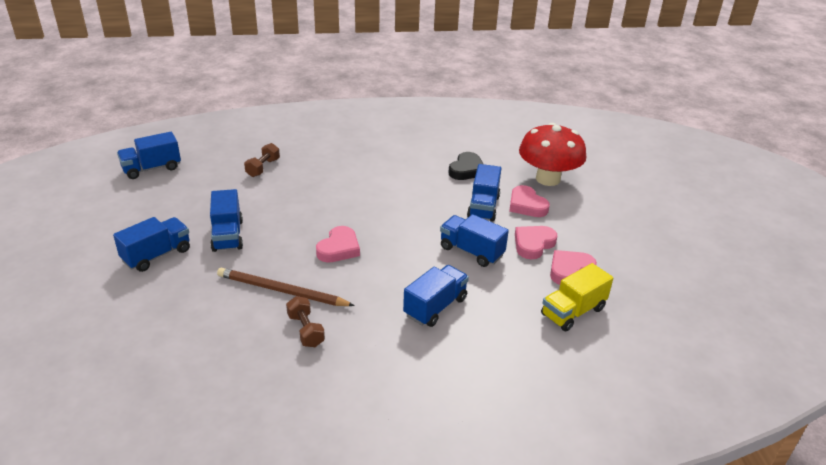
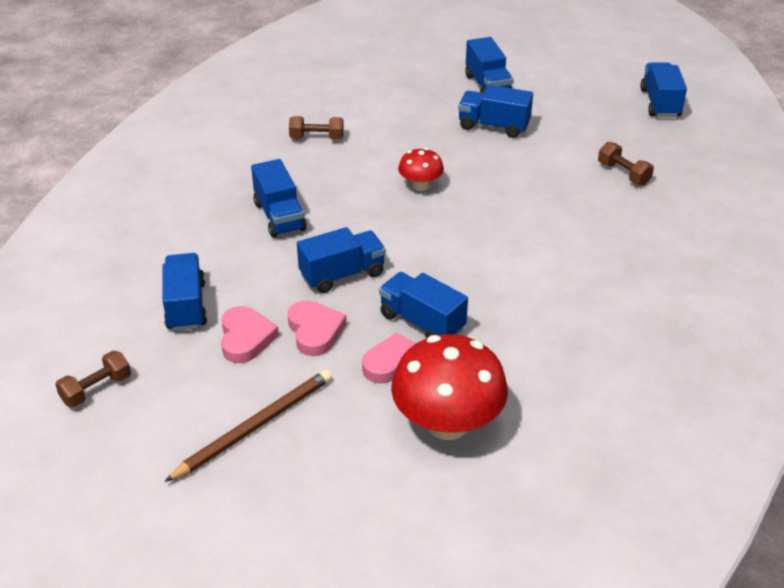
camera: 120 degrees right, 5 degrees up
brown pencil [217,268,355,306] -> brown pencil moved to [164,370,332,482]
pink heart [316,226,360,263] -> red mushroom [398,148,444,191]
black heart [448,152,483,180] -> none
yellow truck [541,263,613,331] -> blue truck [162,253,207,331]
none -> brown dumbbell [55,351,131,408]

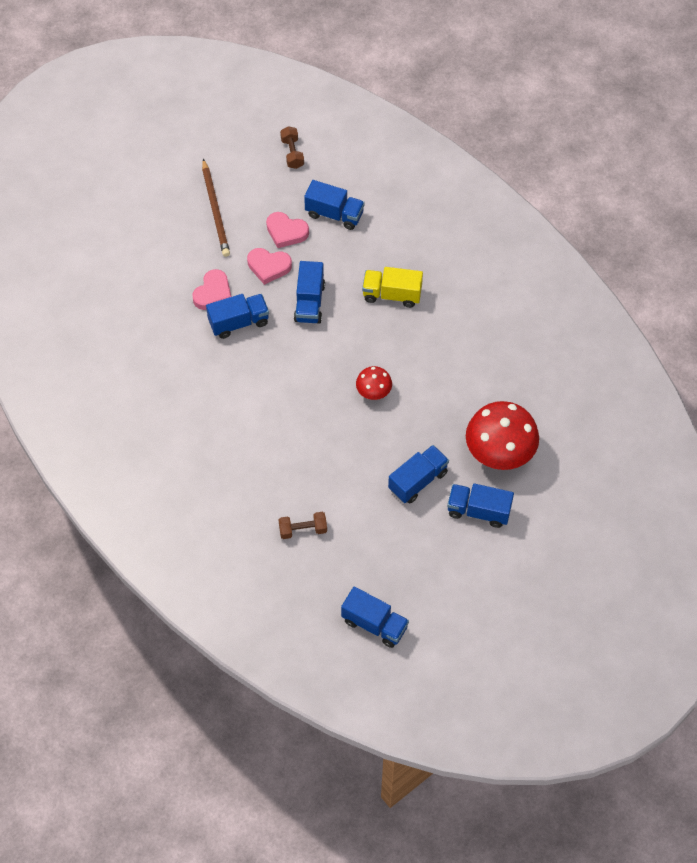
camera: 120 degrees right, 20 degrees up
blue truck [251,159,307,238] -> yellow truck [362,267,423,308]
brown dumbbell [289,116,344,140] -> none
red mushroom [391,334,508,440] -> red mushroom moved to [466,401,539,470]

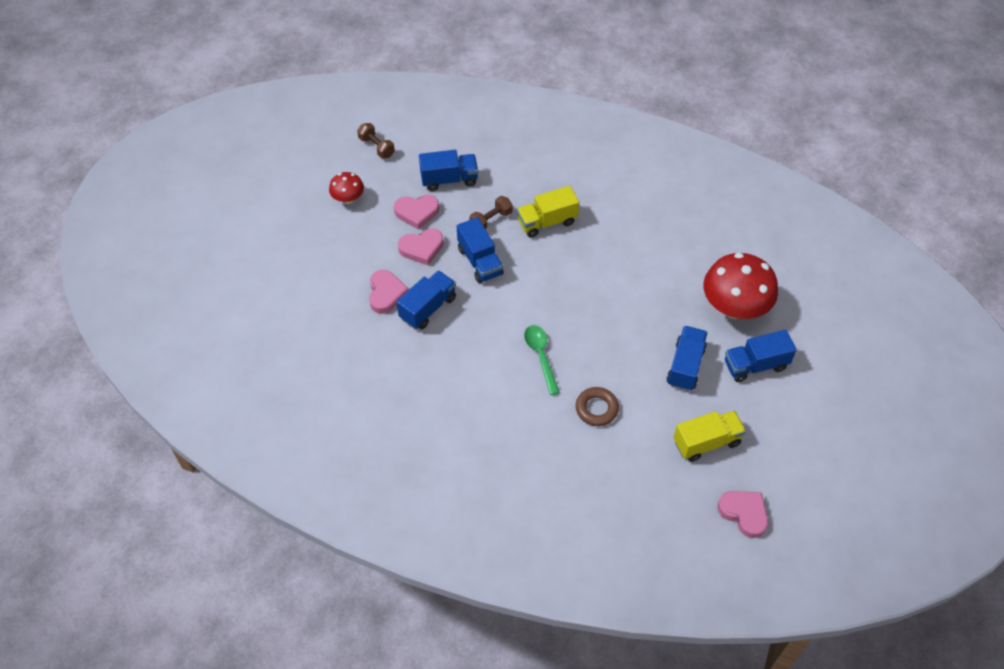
camera: 30 degrees left, 5 degrees down
brown pencil [202,159,230,257] -> none
brown dumbbell [278,512,327,539] -> brown dumbbell moved to [469,196,513,229]
blue truck [341,587,409,648] -> pink heart [717,491,768,538]
red mushroom [356,366,392,400] -> red mushroom moved to [329,172,364,204]
none -> green spoon [524,325,560,395]
none -> brown ring [576,387,619,426]
none -> yellow truck [674,410,746,462]

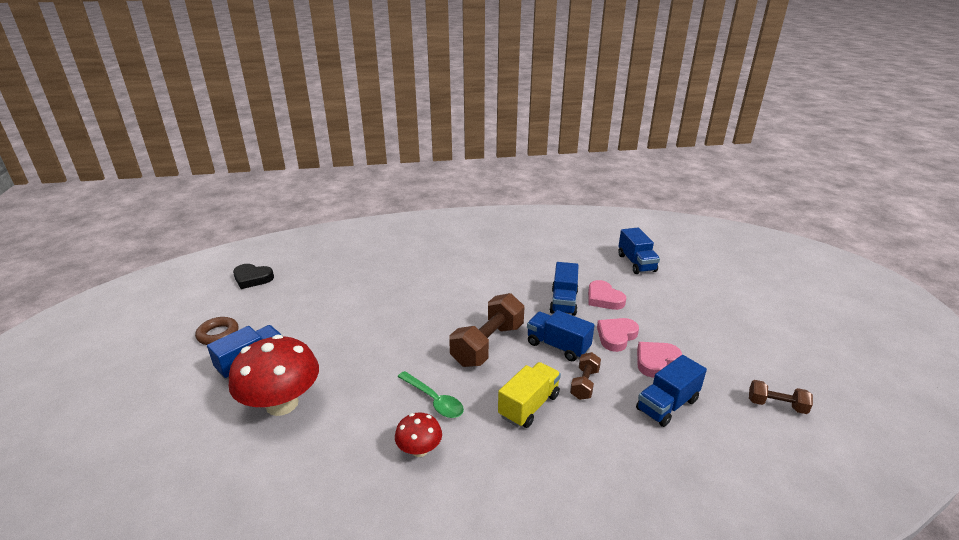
camera: 150 degrees right, 25 degrees down
red mushroom [329,172,364,204] -> red mushroom moved to [395,412,442,457]
green spoon [524,325,560,395] -> green spoon moved to [398,371,464,418]
brown ring [576,387,619,426] -> brown ring moved to [195,317,239,345]
blue truck [666,326,708,391] -> blue truck moved to [618,228,660,274]
yellow truck [674,410,746,462] -> none
pink heart [717,491,768,538] -> black heart [233,264,274,289]
none -> brown dumbbell [449,293,524,367]

